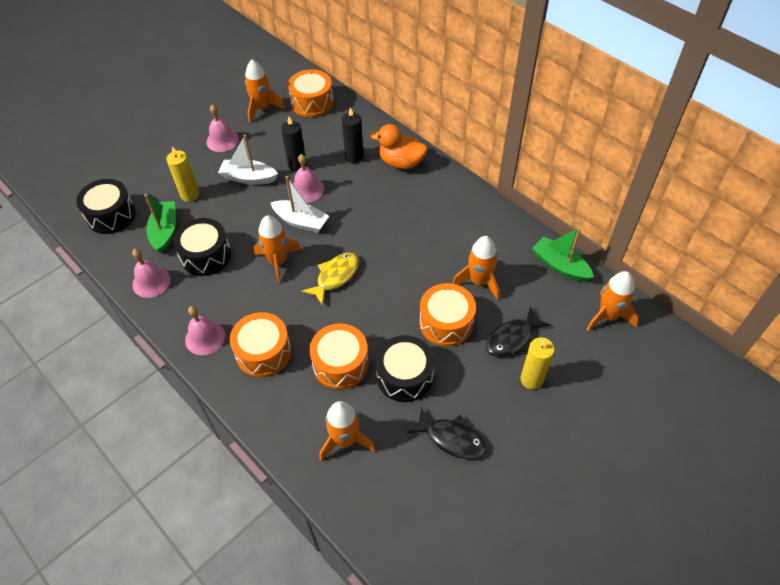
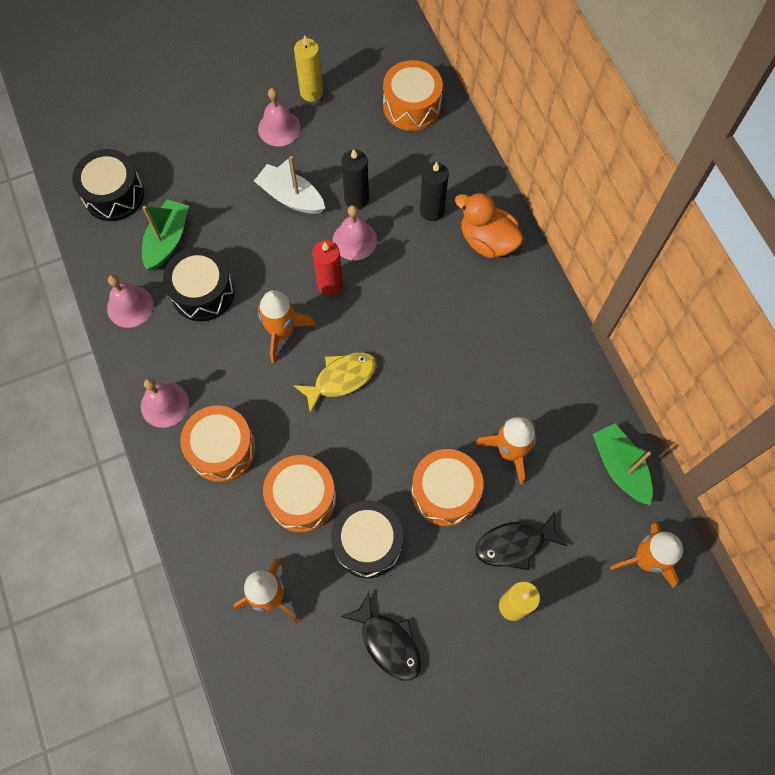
camera: 20 degrees right, 15 degrees up
yellow candle [166,146,200,202] -> yellow candle moved to [294,35,323,102]
orange rocket [245,59,285,123] -> none
white boat [271,176,329,233] -> red candle [312,240,343,296]

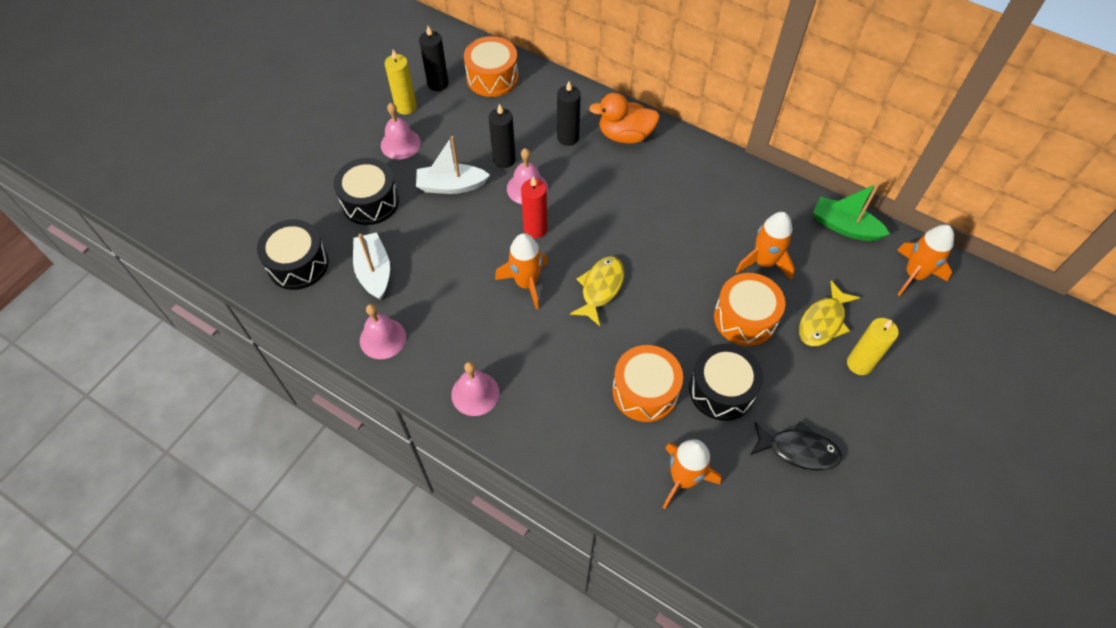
camera: 35 degrees left, 10 degrees down
green boat [142,199,189,270] -> white boat [353,232,390,300]
black drum [163,247,234,321] -> black drum moved to [334,158,399,225]
orange drum [180,405,256,482] -> none
black fish [475,511,567,571] -> yellow fish [799,281,860,346]
none -> black candle [419,26,448,91]

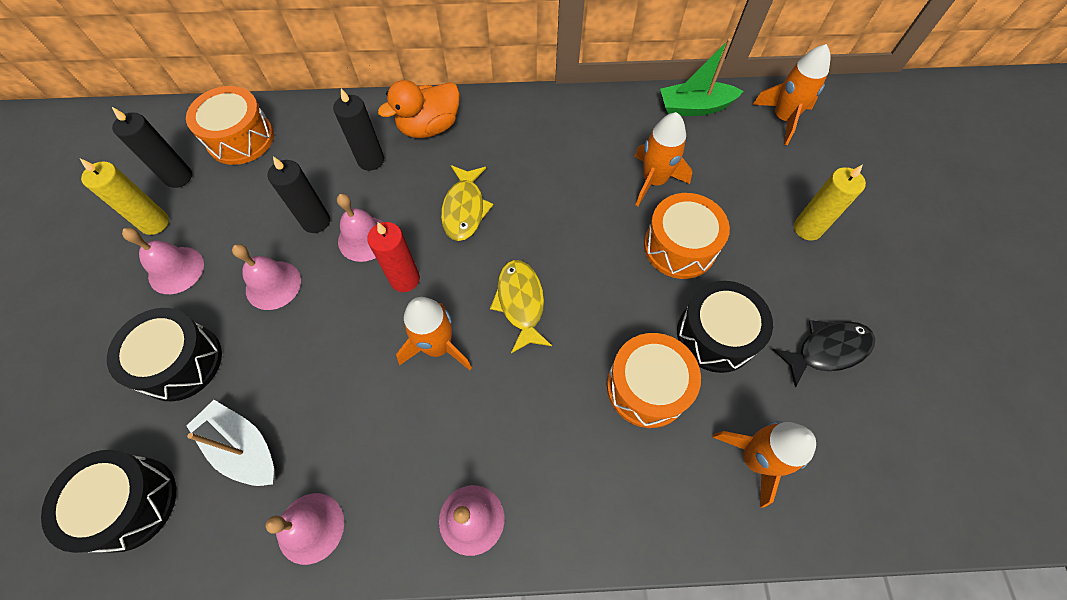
camera: 35 degrees left, 5 degrees up
white boat [416,136,490,194] -> pink bell [232,244,301,310]
yellow fish [799,281,860,346] -> yellow fish moved to [441,165,493,241]

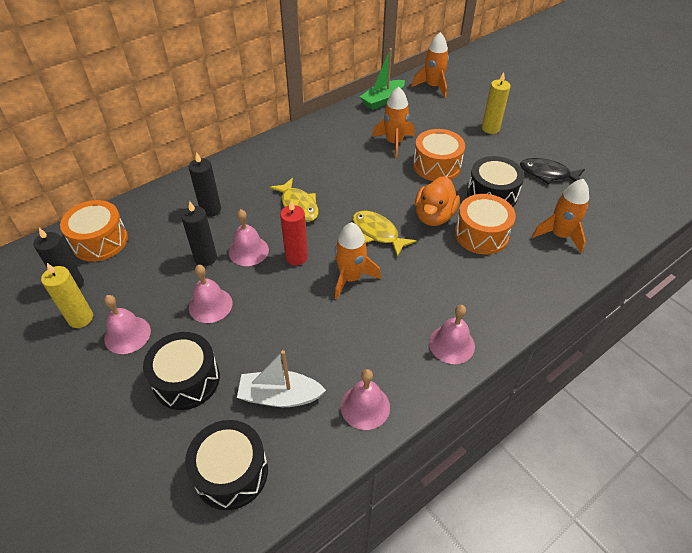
camera: 35 degrees left, 15 degrees down
orange duck [378,80,460,138] -> orange duck moved to [415,176,459,226]
black fish [772,320,875,387] -> black fish turned 105 degrees counterclockwise [520,158,585,184]

